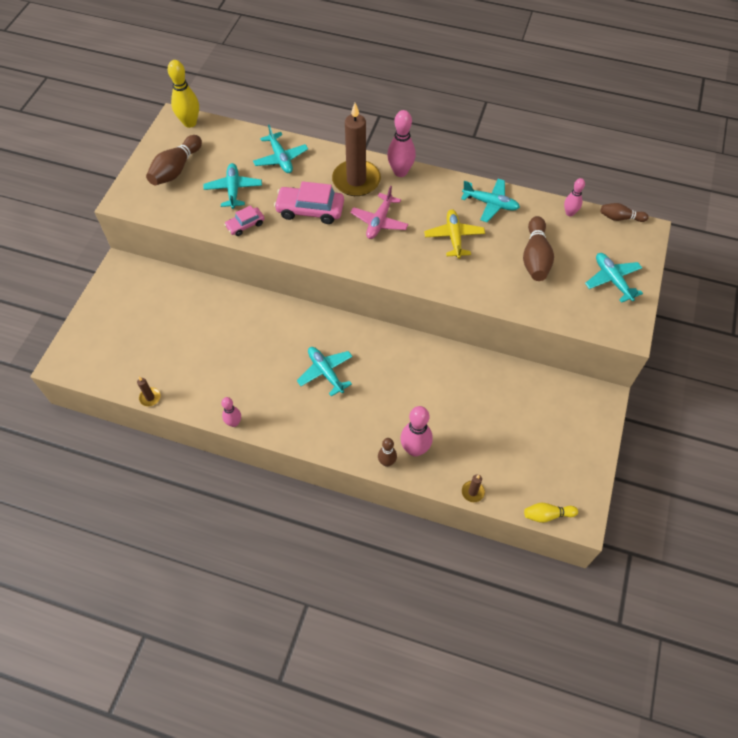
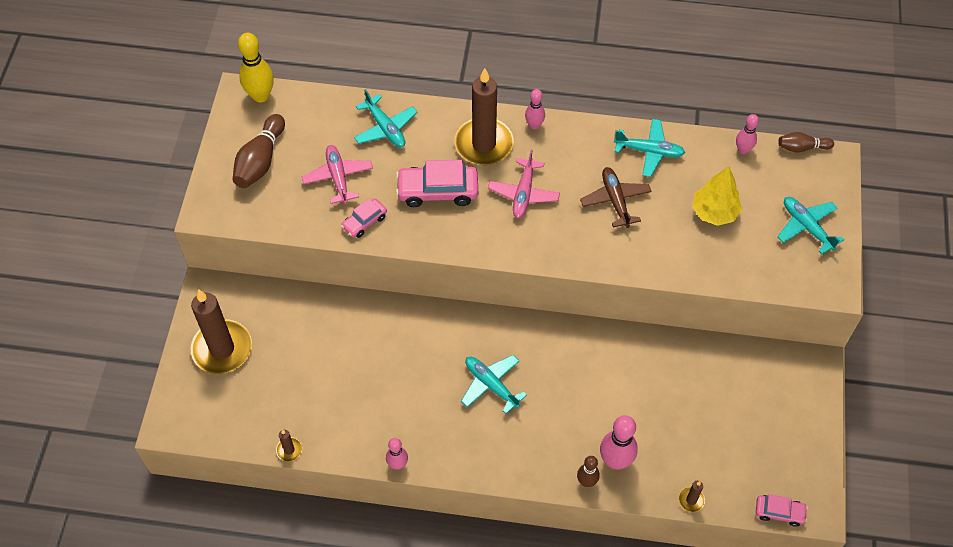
camera: 10 degrees left, 0 degrees up
turquoise plane [203,163,262,209] -> pink plane [302,145,373,204]
pink bowling pin [387,110,416,177] -> pink bowling pin [525,89,545,129], size x0.60
yellow plane [424,209,485,259] -> brown plane [580,167,652,228]
brown bowling pin [523,216,554,281] -> yellow tree [692,166,742,226]
yellow bowling pin [524,503,578,523] -> pink car [756,494,808,527]
none -> brown candle [191,289,252,374]

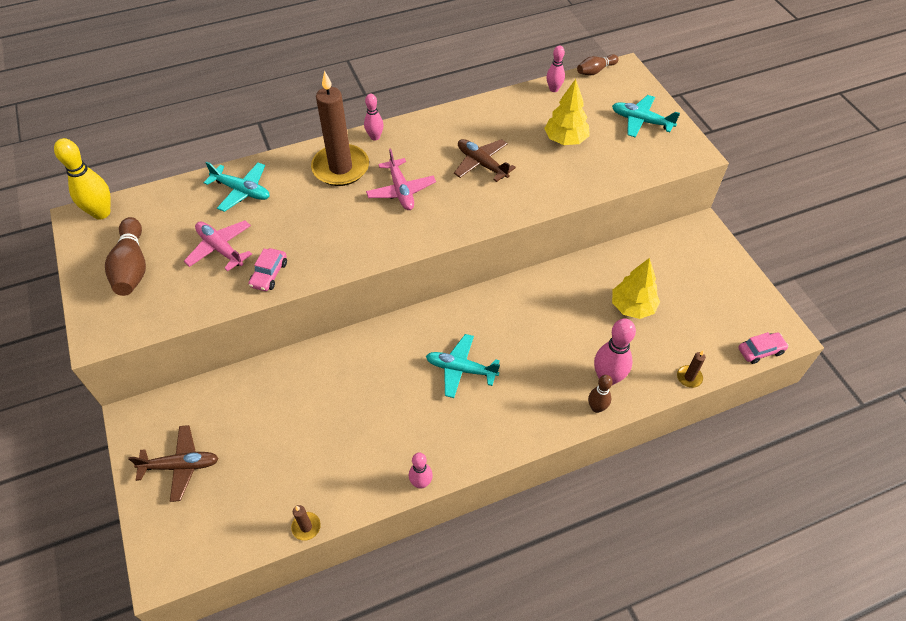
camera: 30 degrees left, 5 degrees down
brown candle [191,289,252,374] -> brown plane [128,425,219,502]
pink car [396,160,478,207] -> none
turquoise plane [614,119,685,177] -> none
none -> yellow tree [612,258,660,319]

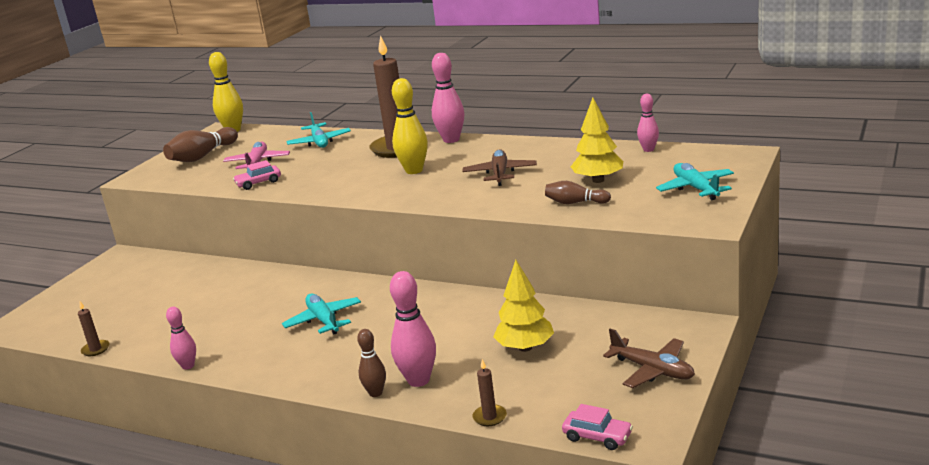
camera: 50 degrees right, 30 degrees down
brown plane [128,425,219,502] -> brown plane moved to [603,329,695,388]
pink bowling pin [364,94,384,141] -> pink bowling pin [432,53,464,143], size x1.67
pink plane [366,148,436,210] -> yellow bowling pin [392,78,428,174]
brown bowling pin [577,54,619,75] -> brown bowling pin moved to [545,181,611,204]

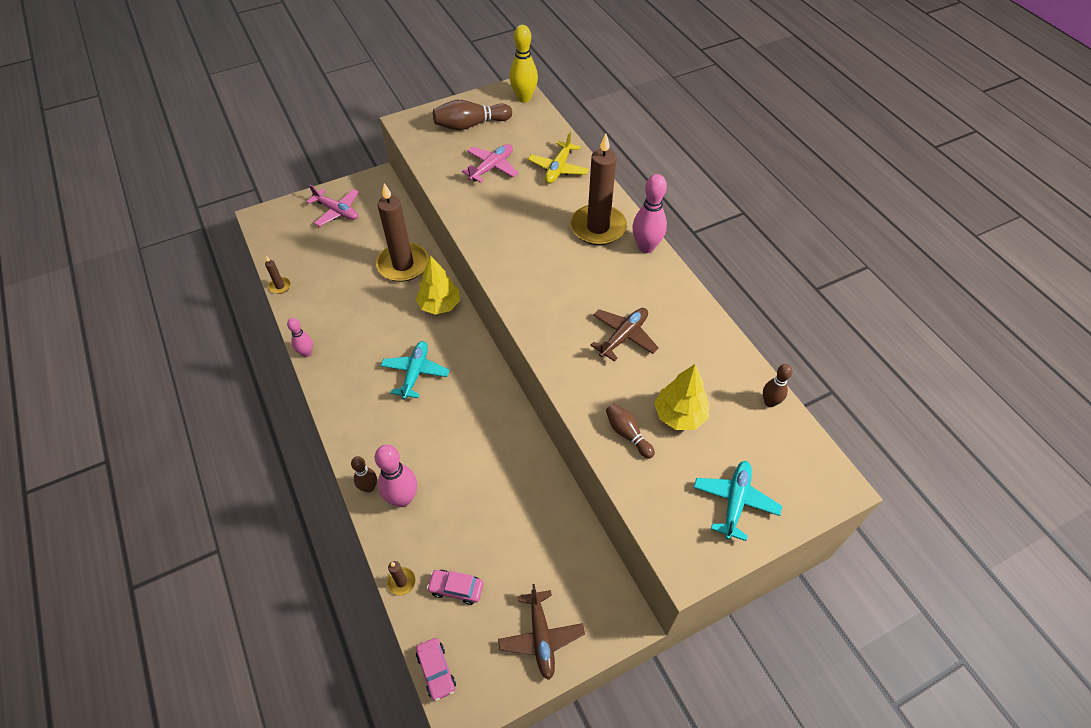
camera: 35 degrees right, 30 degrees up
pink car [233,160,281,190] -> pink car moved to [427,570,483,605]
turquoise plane [286,112,351,148] -> yellow plane [528,131,589,184]
yellow bowling pin [392,78,428,174] -> none
yellow tree [493,260,554,352] -> yellow tree moved to [416,255,460,315]
pink bowling pin [637,94,659,152] -> brown bowling pin [763,364,792,407]
none -> pink plane [307,185,359,227]
none -> brown candle [376,183,429,282]

